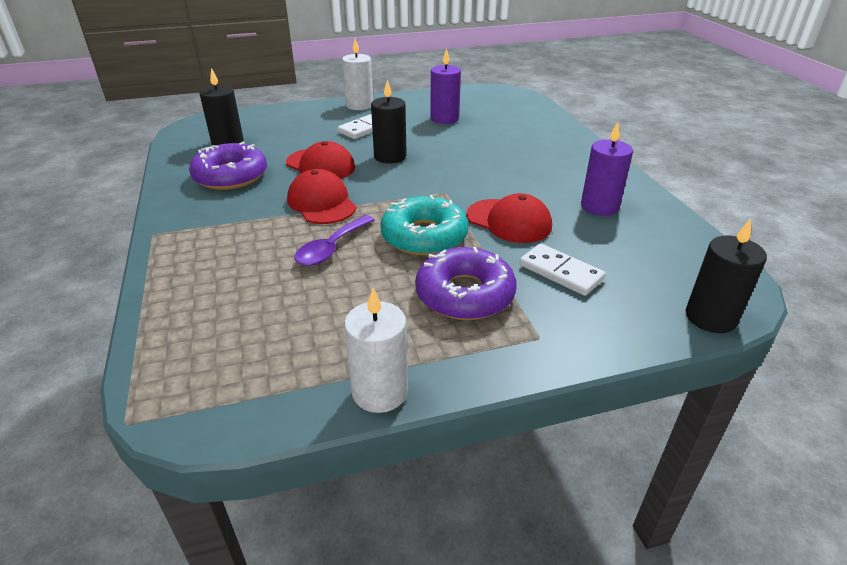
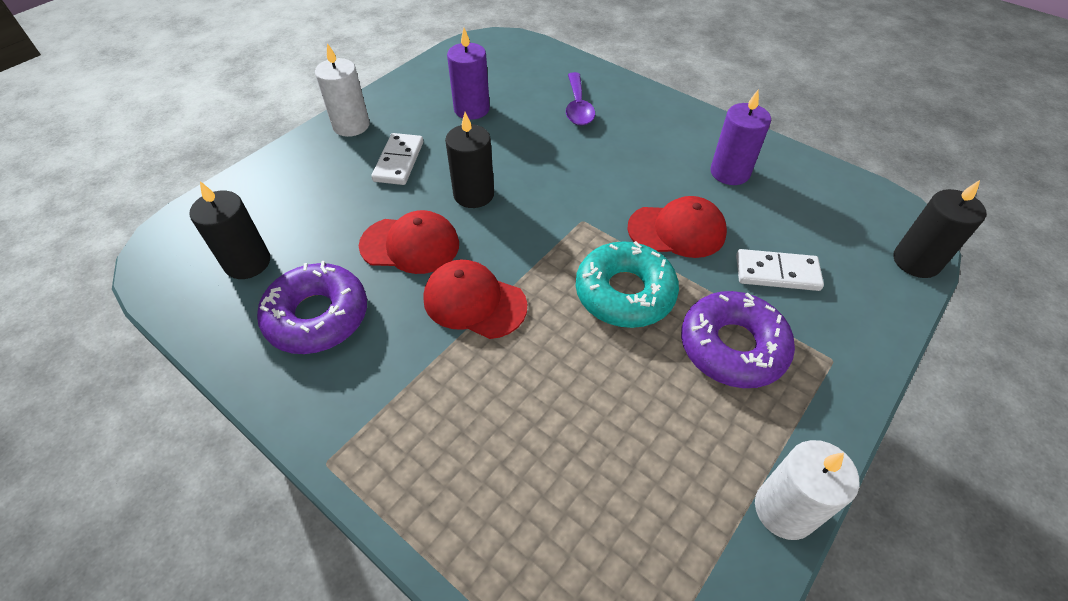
camera: 35 degrees left, 15 degrees up
purple spoon [294,215,375,266] -> purple spoon moved to [566,72,595,126]

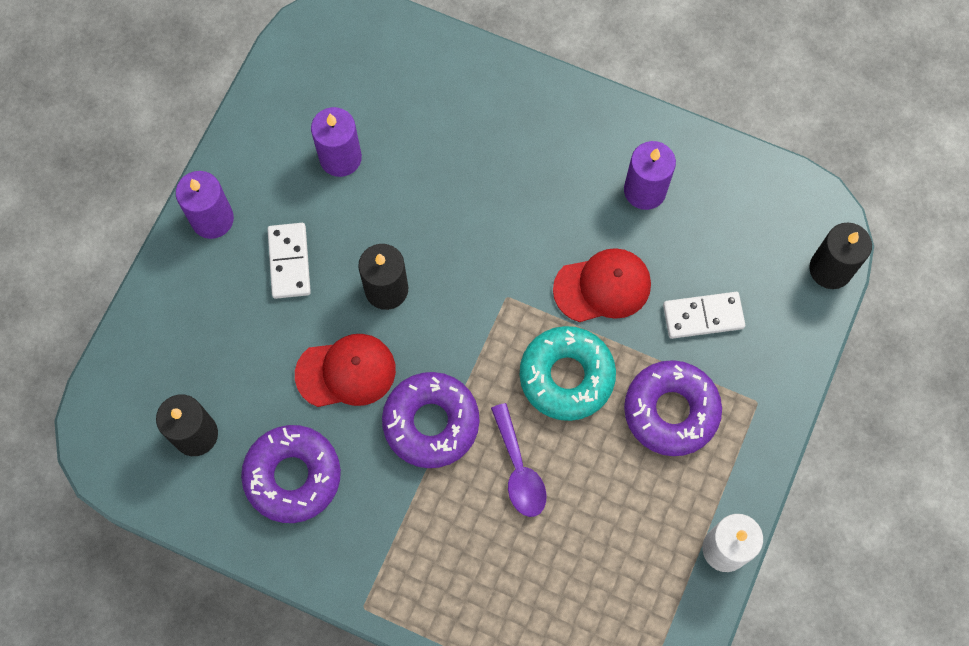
camera: 15 degrees left, 20 degrees up
white candle [315,43,370,137] -> purple candle [176,171,234,239]
red cap [423,260,527,339] -> purple donut [382,372,479,468]
purple spoon [566,72,595,126] -> purple spoon moved to [491,403,547,517]

